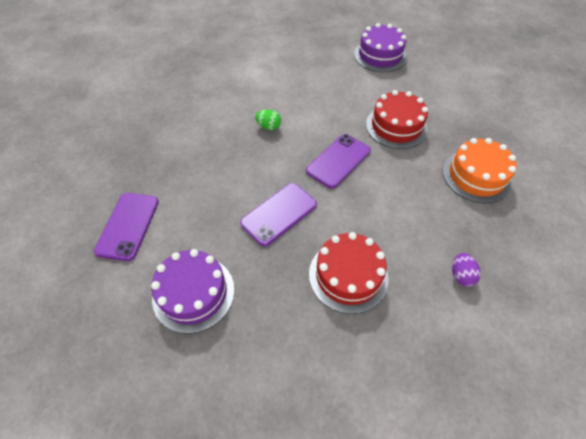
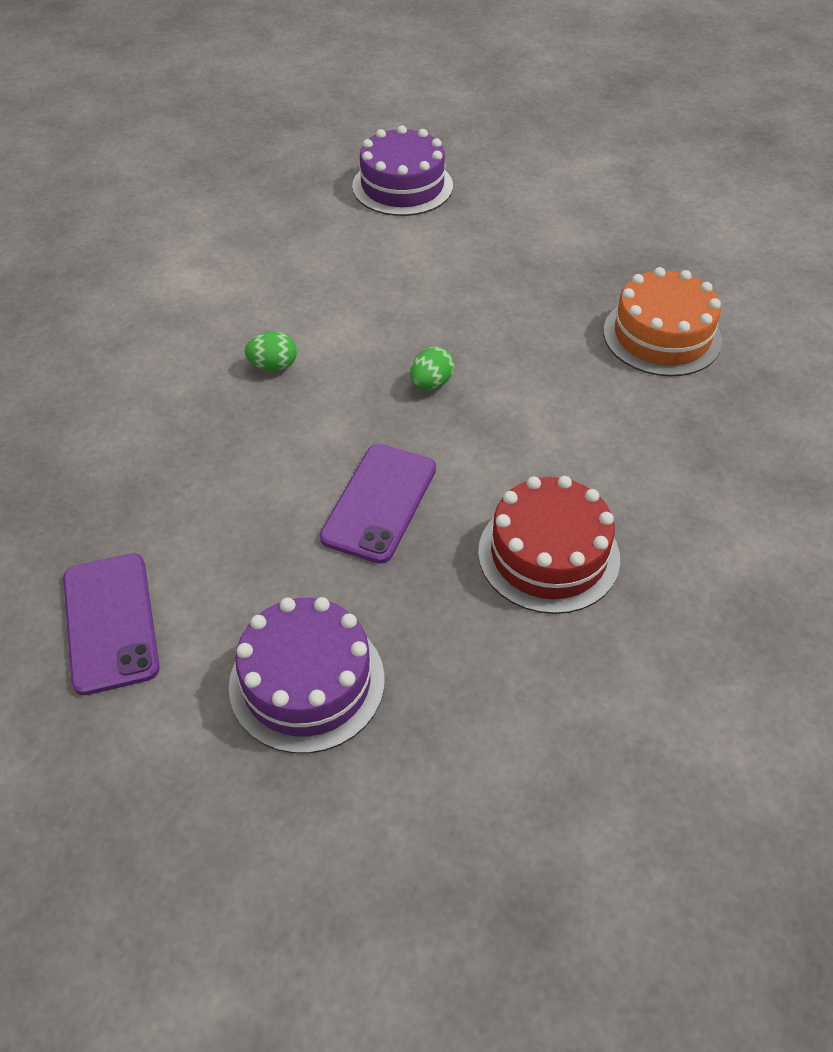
camera: 25 degrees left, 5 degrees down
purple phone [306,134,371,189] -> green egg [410,347,454,390]
red cake [366,90,428,149] -> none
purple egg [452,253,481,287] -> none

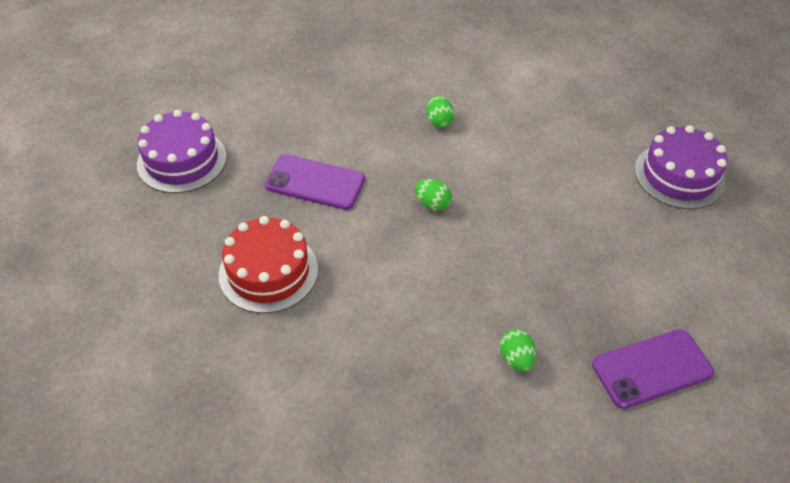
camera: 85 degrees right, 0 degrees up
purple phone [63,553,160,695] -> purple phone moved to [592,329,714,409]
orange cake [603,267,722,376] -> green egg [500,329,536,372]

